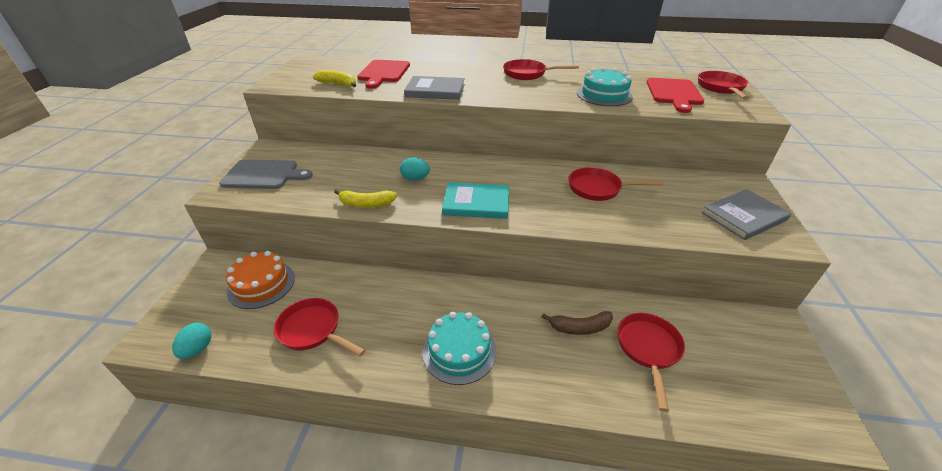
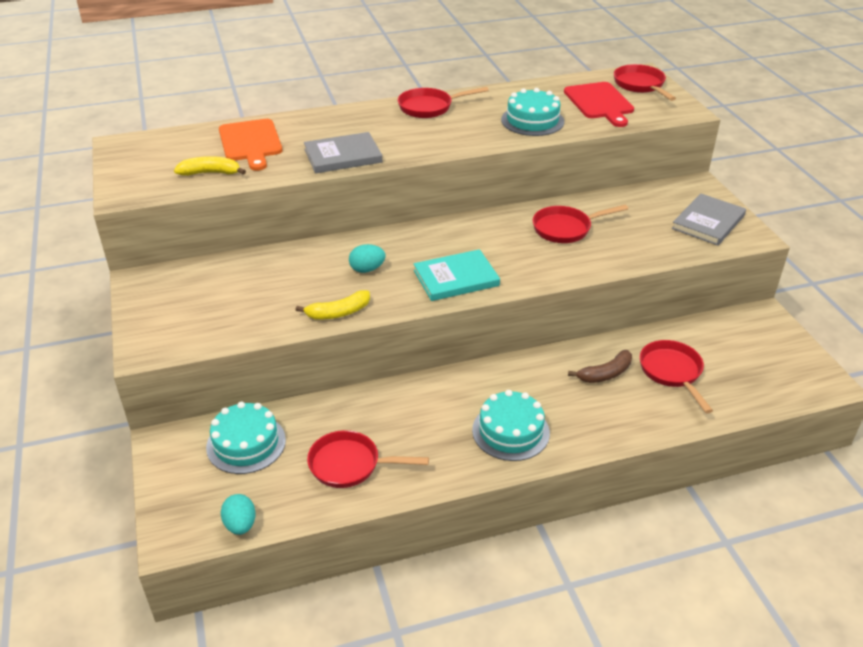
camera: 25 degrees left, 0 degrees up
grey cutting board [219,159,313,189] -> none
orange cake [226,251,295,309] -> turquoise cake [206,402,286,474]
red cutting board [357,60,410,89] -> orange cutting board [219,119,282,171]

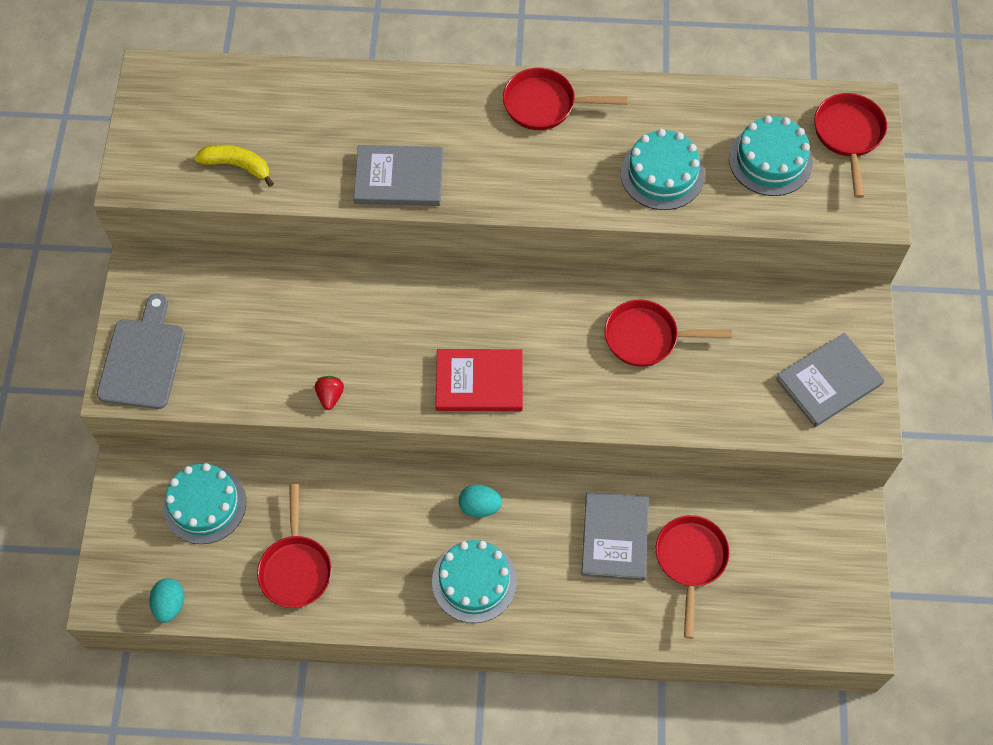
camera: 20 degrees right, 25 degrees up
orange cutting board [219,119,282,171] -> none
yellow banana [296,290,370,320] -> red strawberry [315,376,344,410]
red pan [307,430,429,488] -> red pan turned 120 degrees counterclockwise [257,484,332,608]
turquoise egg [349,244,386,273] -> turquoise egg moved to [459,485,502,518]
turquoise book [414,249,500,301] -> red book [436,349,523,411]
red cutting board [564,82,634,127] -> turquoise cake [729,115,813,196]
brown banana [568,350,632,383] -> grey book [581,492,649,581]
none -> grey cutting board [97,294,185,409]

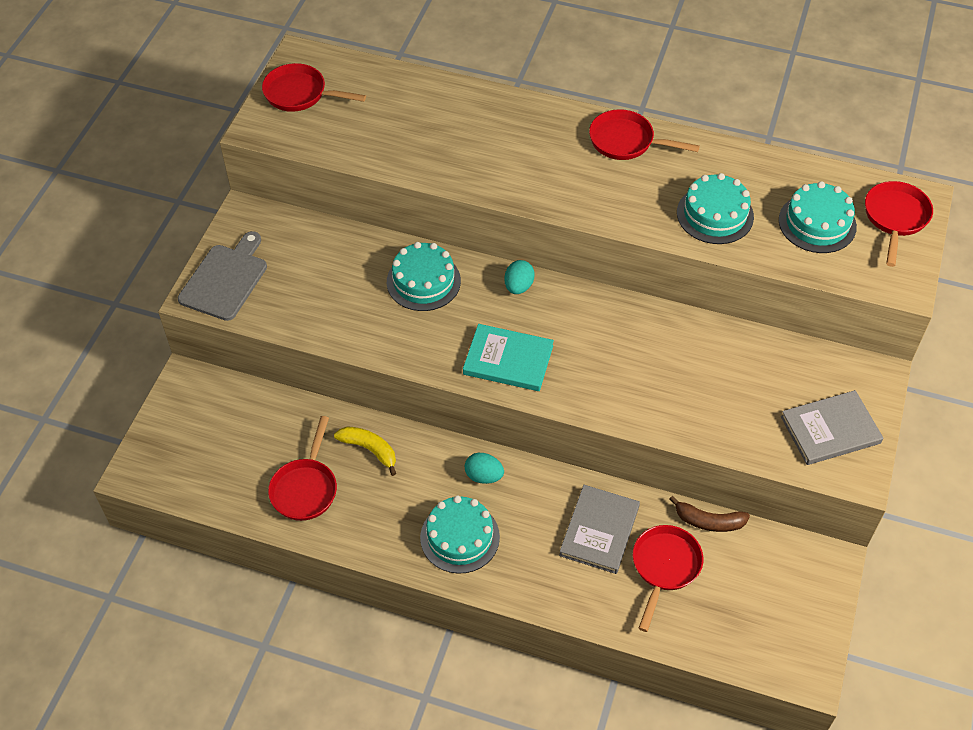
camera: 15 degrees right, 10 degrees down
turquoise egg [149,578,184,623] -> turquoise egg moved to [504,260,535,294]
turquoise cake [163,463,246,544] -> turquoise cake moved to [387,242,461,311]
yellow banana [194,145,274,187] -> yellow banana moved to [334,426,396,476]
red strawberry [315,376,344,410] -> none
grey book [354,145,443,206] -> none
red book [436,349,523,411] -> turquoise book [463,324,554,391]
red pan [604,300,732,367] -> red pan moved to [262,63,366,112]
none -> brown banana [669,496,750,532]

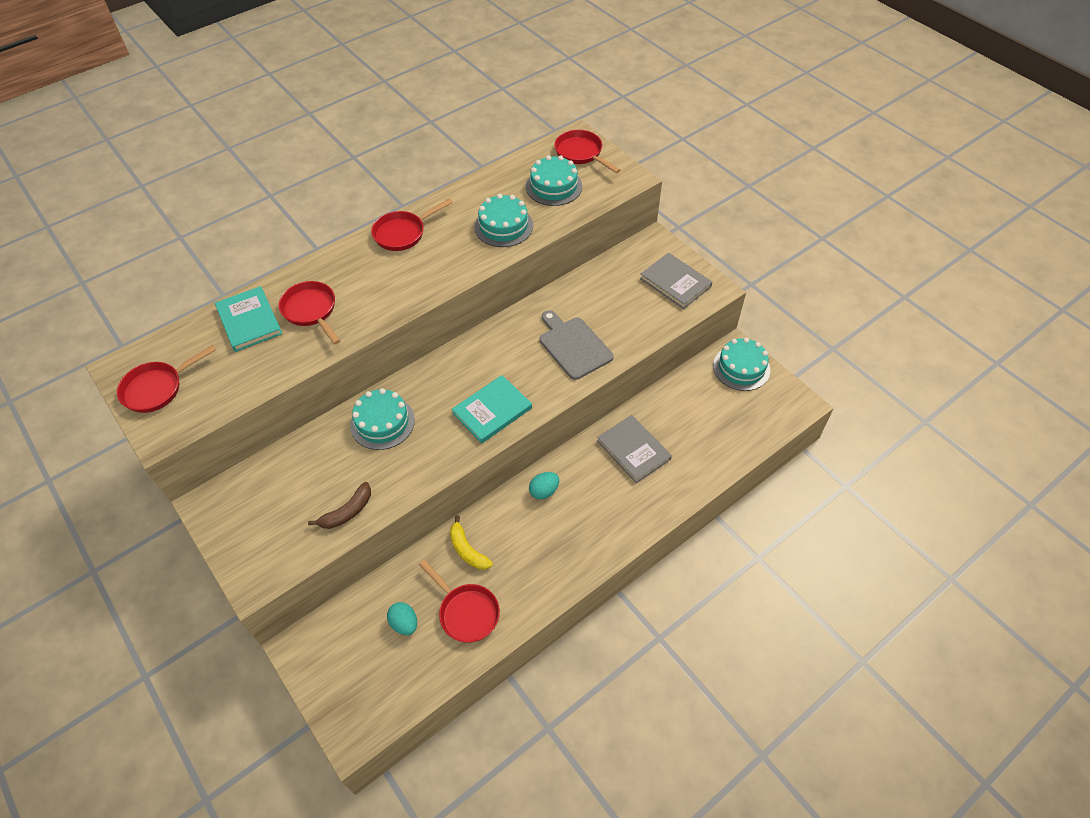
camera: 55 degrees left, 0 degrees up
grey cutting board [178,231,267,321] -> grey cutting board moved to [540,310,614,380]
yellow banana [334,426,396,476] -> yellow banana turned 105 degrees counterclockwise [450,515,493,570]
turquoise cake [420,496,500,574] -> turquoise cake moved to [713,338,770,391]
turquoise egg [504,260,535,294] -> turquoise egg moved to [387,602,417,635]
red pan [633,525,703,632] -> red pan moved to [279,281,341,344]
brown banana [669,496,750,532] -> brown banana moved to [308,482,371,529]
grey book [781,390,883,465] -> grey book turned 60 degrees counterclockwise [640,253,712,309]
none -> turquoise book [215,286,282,352]

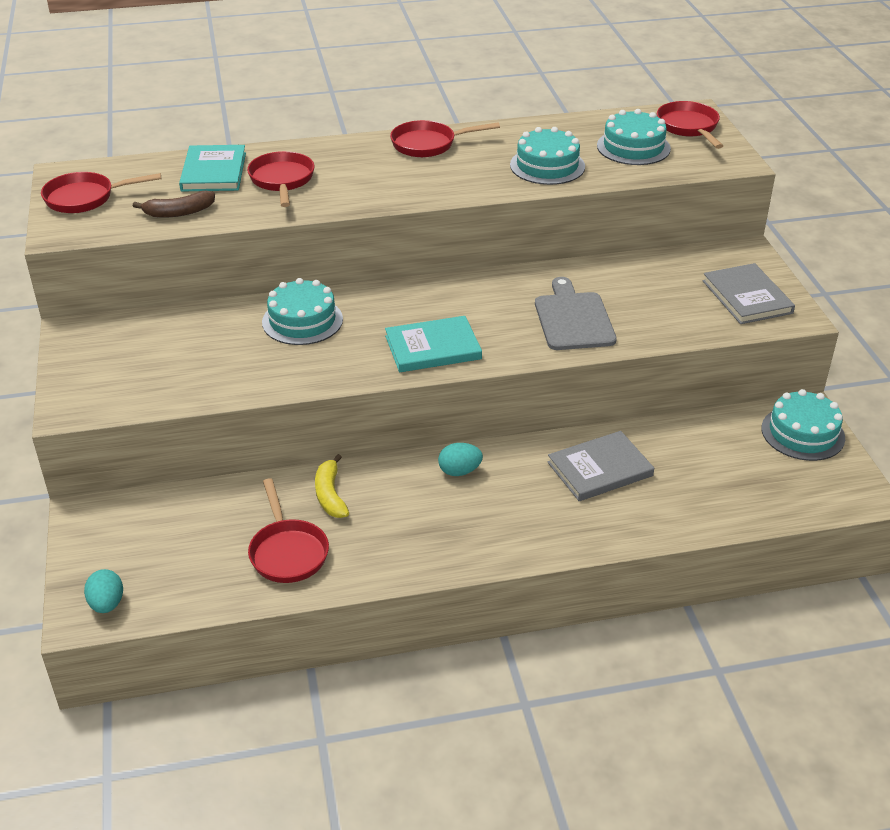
camera: 25 degrees right, 15 degrees down
brown banana [308,482,371,529] -> brown banana moved to [133,191,215,218]
turquoise egg [387,602,417,635] -> turquoise egg moved to [84,569,123,613]
grey book [597,415,672,483] -> grey book turned 75 degrees clockwise [547,431,654,501]

